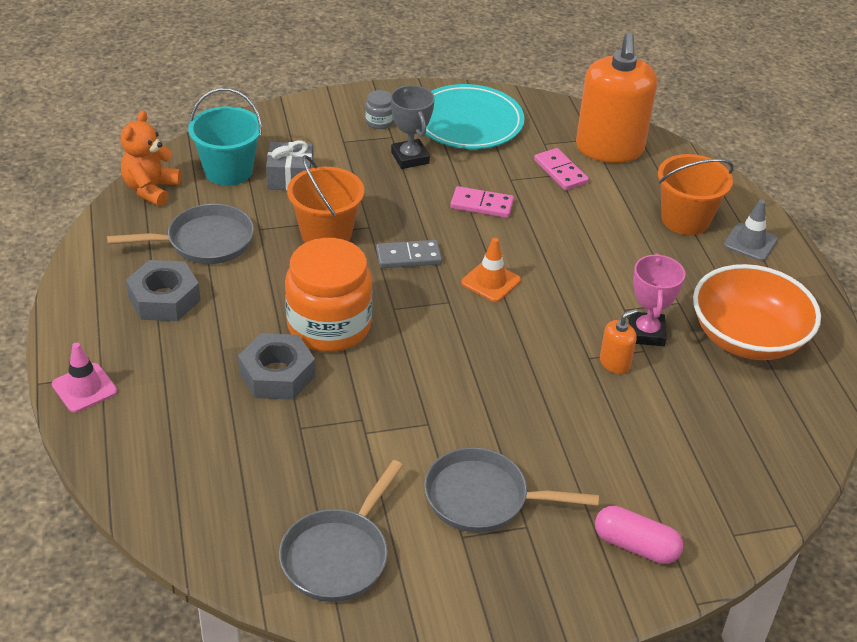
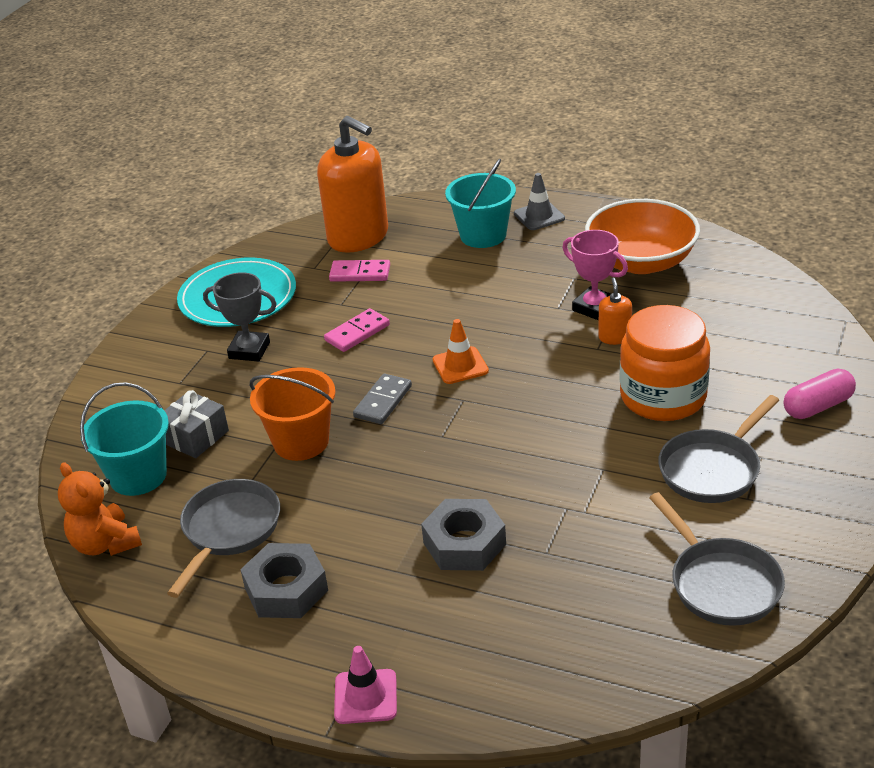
camera: 50 degrees left, 5 degrees down
orange jar [285,238,373,352] -> orange jar moved to [620,305,710,421]
grey jar [365,90,394,129] -> none
orange bucket [658,154,734,235] -> turquoise bucket [445,159,516,248]

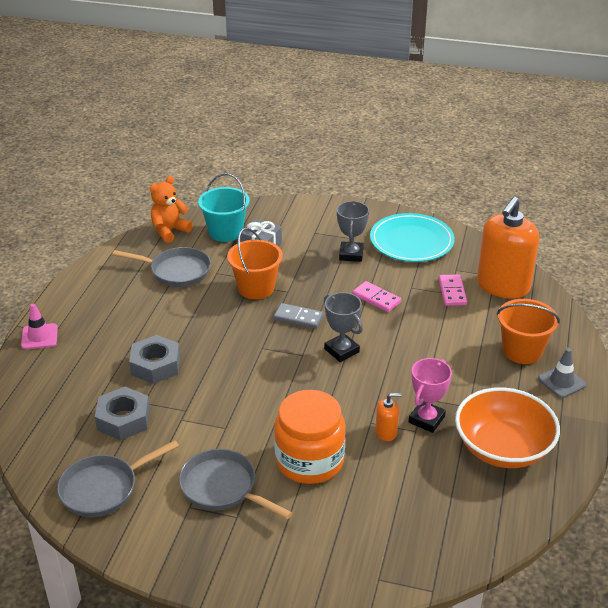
camera: 80 degrees right, 0 degrees up
grey nut [240,543,328,618] -> grey nut moved to [95,387,150,441]
orange traffic cone [432,319,489,384] -> grey trophy [324,292,363,362]
turquoise bucket [445,159,516,248] -> orange bucket [497,299,560,364]
pink capsule [784,369,856,419] -> none

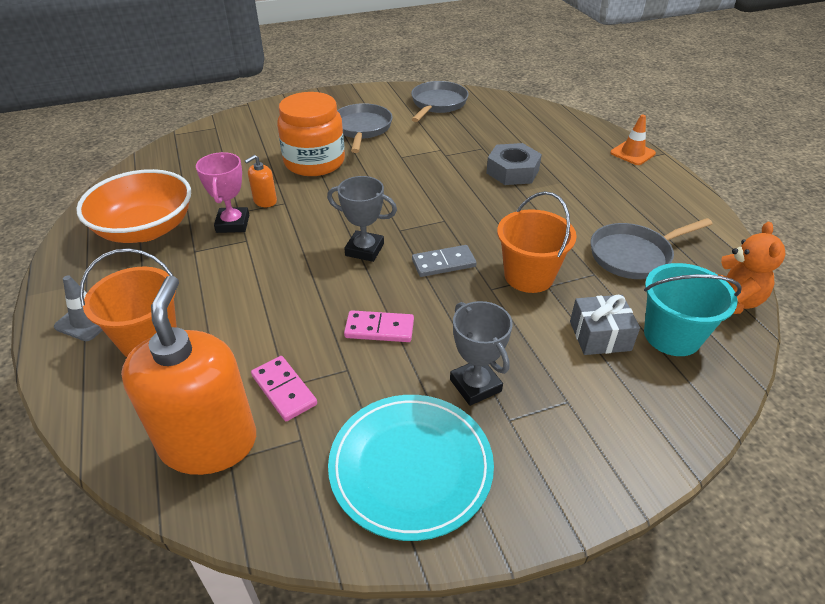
camera: 145 degrees right, 5 degrees up
pink traffic cone [21,304,58,349] -> orange traffic cone [610,115,656,165]
grey nut [95,387,150,441] -> none
grey pan [179,449,292,519] -> grey pan turned 90 degrees counterclockwise [337,103,393,153]

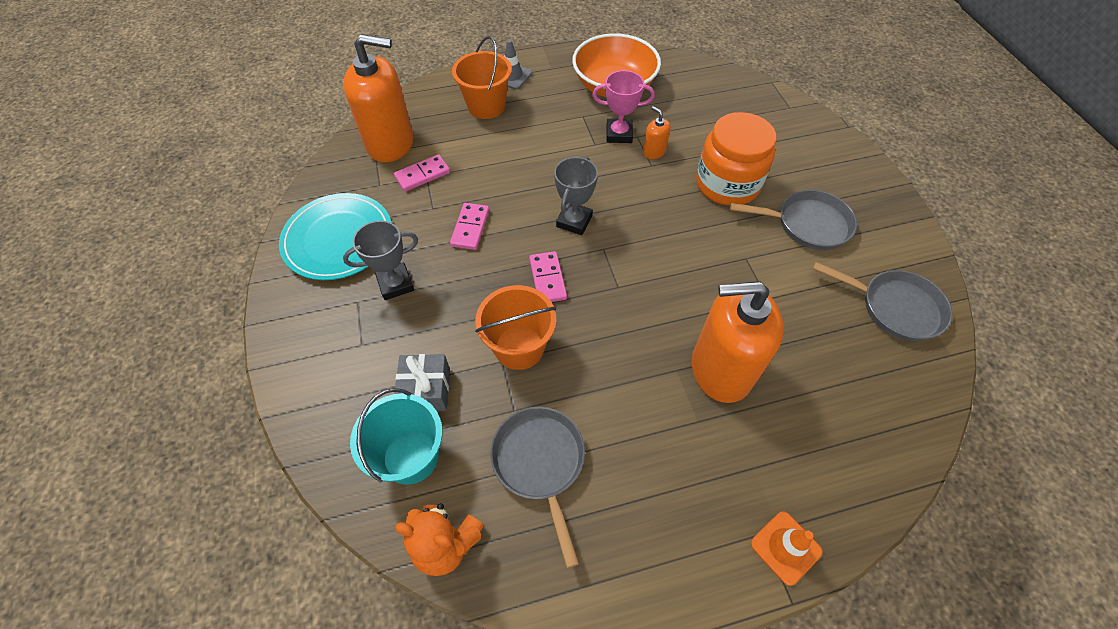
camera: 95 degrees right, 15 degrees up
grey domino [412,245,477,277] -> pink domino [529,251,567,302]
grey nut [486,143,542,185] -> orange soap dispenser [692,281,784,403]

